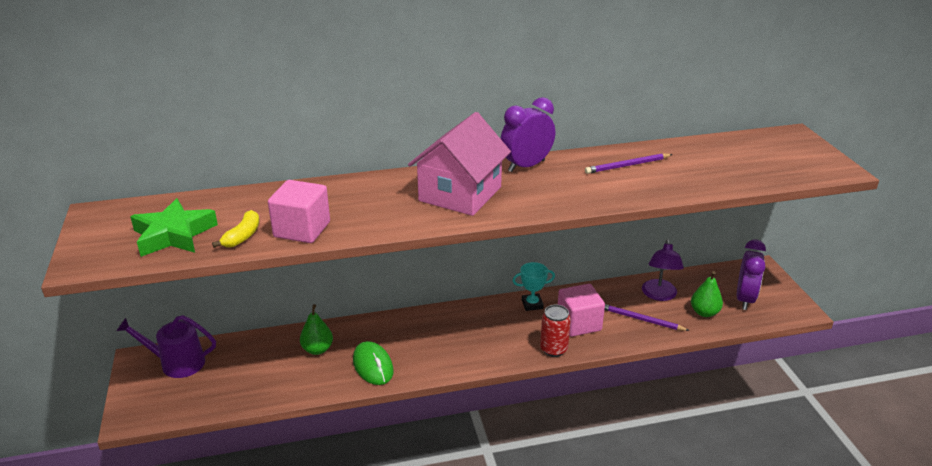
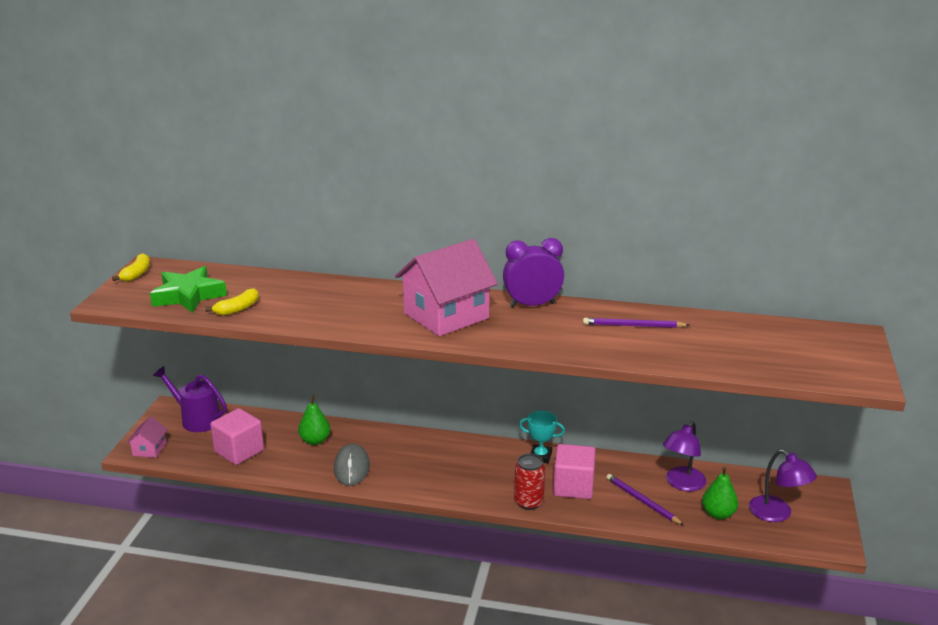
camera: 25 degrees right, 5 degrees down
pink cube [268,180,330,243] -> pink cube moved to [210,408,264,465]
green mouse [353,341,394,385] -> grey mouse [334,443,370,486]
purple clock [737,240,766,310] -> purple lamp [749,450,817,522]
none -> yellow banana [112,253,150,282]
none -> pink house [126,416,168,458]

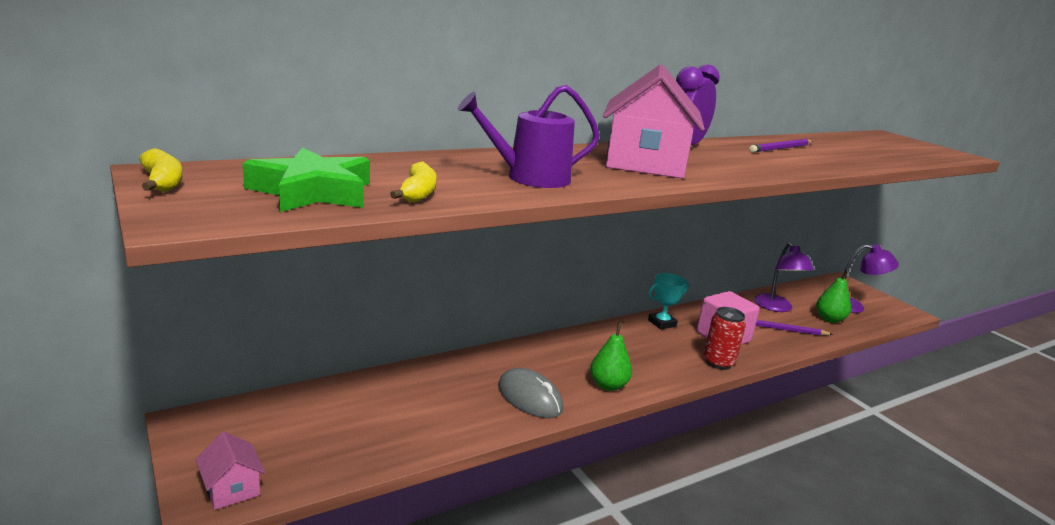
camera: 45 degrees left, 5 degrees down
purple watering can [153,366,227,432] -> purple watering can moved to [458,85,600,188]
pink cube [210,408,264,465] -> none
green pear [298,394,330,445] -> green pear moved to [590,322,632,391]

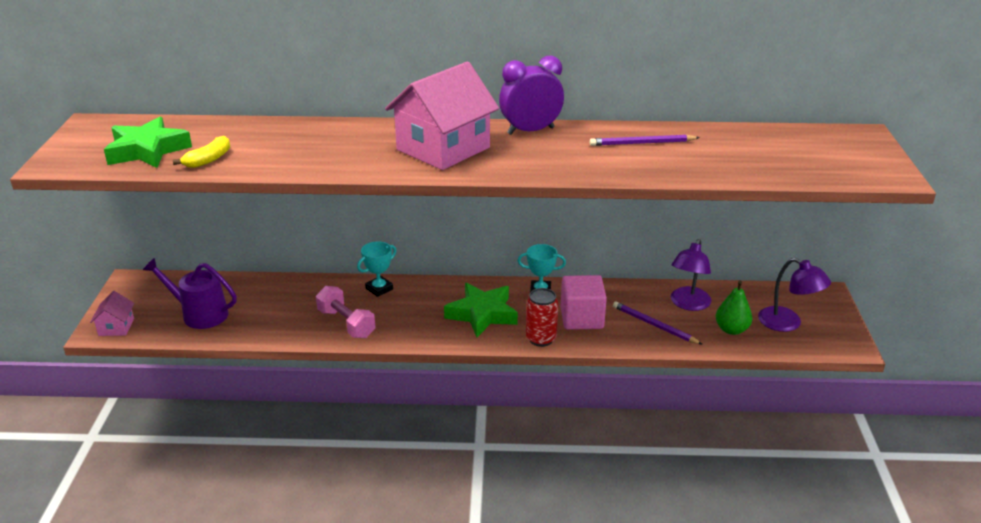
camera: 35 degrees right, 10 degrees up
yellow banana [139,148,182,192] -> none
purple watering can [458,85,600,188] -> purple watering can moved to [143,258,237,329]
grey mouse [498,368,563,418] -> pink dumbbell [316,286,375,338]
green pear [590,322,632,391] -> none
none -> turquoise trophy [357,242,396,297]
none -> green star [444,283,518,337]

